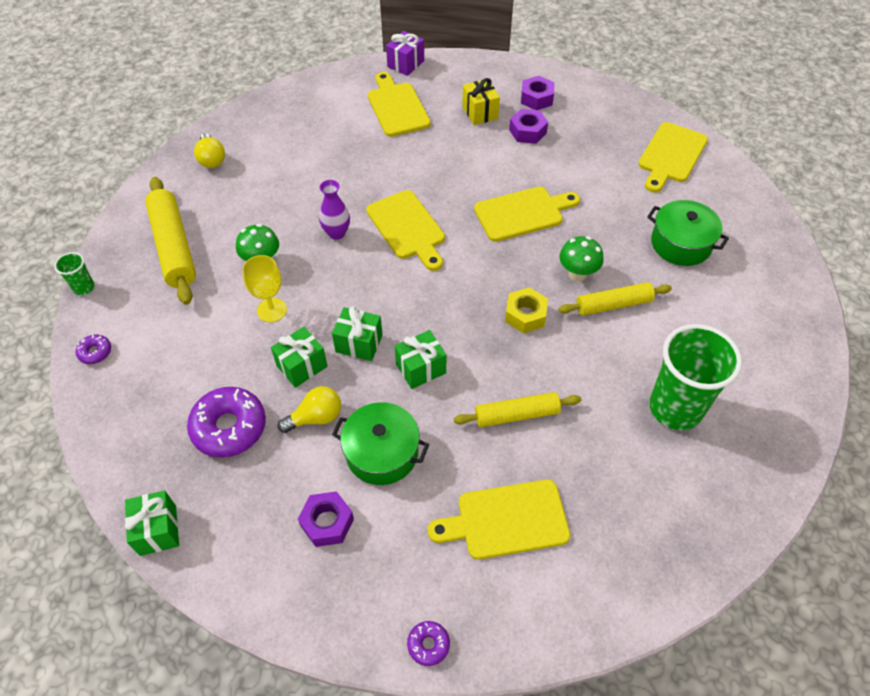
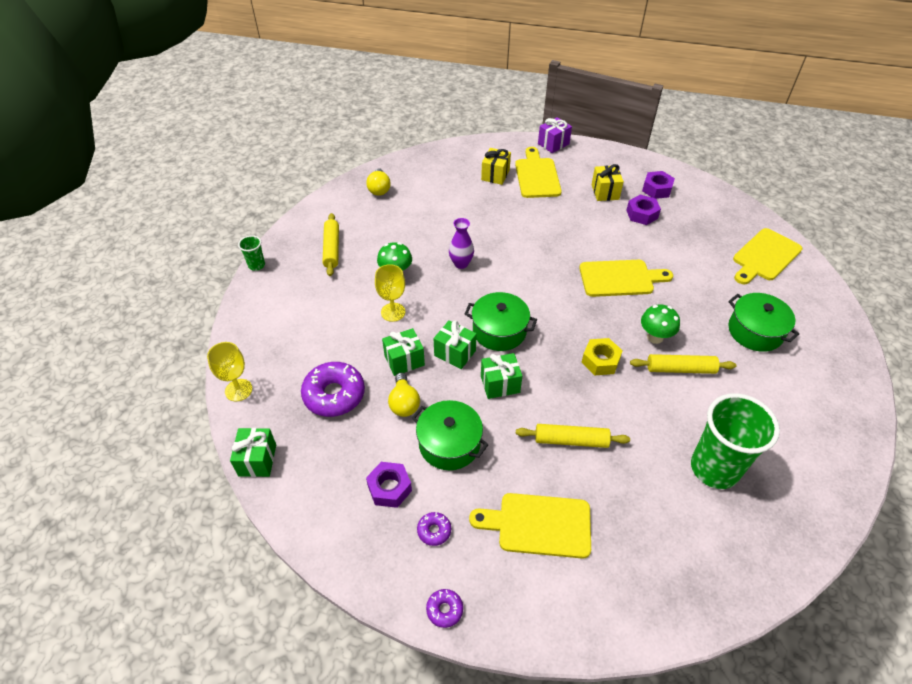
camera: 15 degrees right, 5 degrees down
purple donut [76,334,111,364] -> purple donut moved to [417,512,451,546]
yellow rolling pin [145,177,196,305] -> yellow rolling pin [323,213,339,276], size x0.63
yellow light bulb [278,386,341,433] -> yellow light bulb turned 90 degrees clockwise [388,373,420,417]
yellow cutting board [366,190,445,271] -> none
none -> yellow goblet [207,342,252,401]
none -> green pot [465,292,537,351]
none -> yellow gift [481,148,511,185]

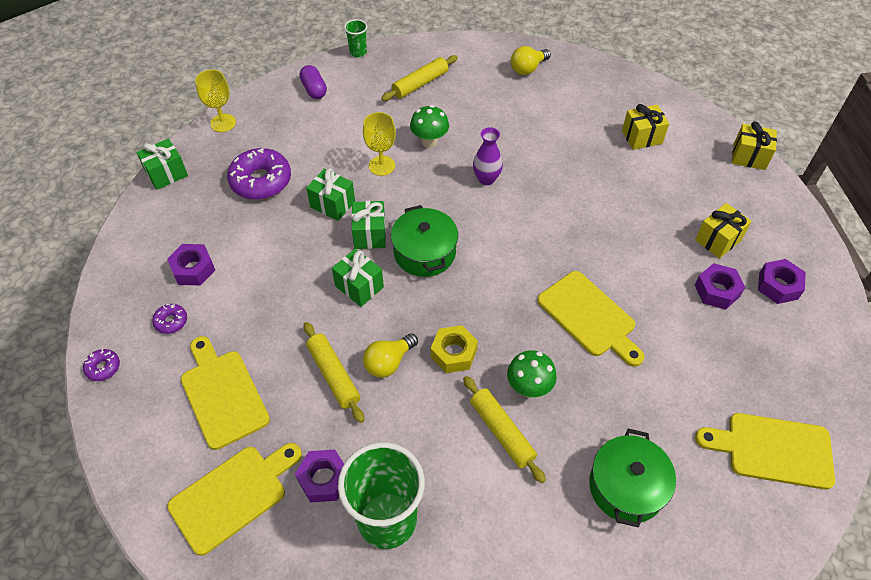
camera: 55 degrees right, 5 degrees up
yellow light bulb [388,373,420,417] -> yellow light bulb moved to [363,333,418,378]
green pot [412,400,488,470] -> none
yellow cutting board [515,147,562,198] -> yellow cutting board moved to [167,443,302,556]
purple gift [538,117,572,153] -> yellow gift [732,121,777,170]
none -> purple nut [295,450,344,503]
none -> purple capsule [300,65,327,99]

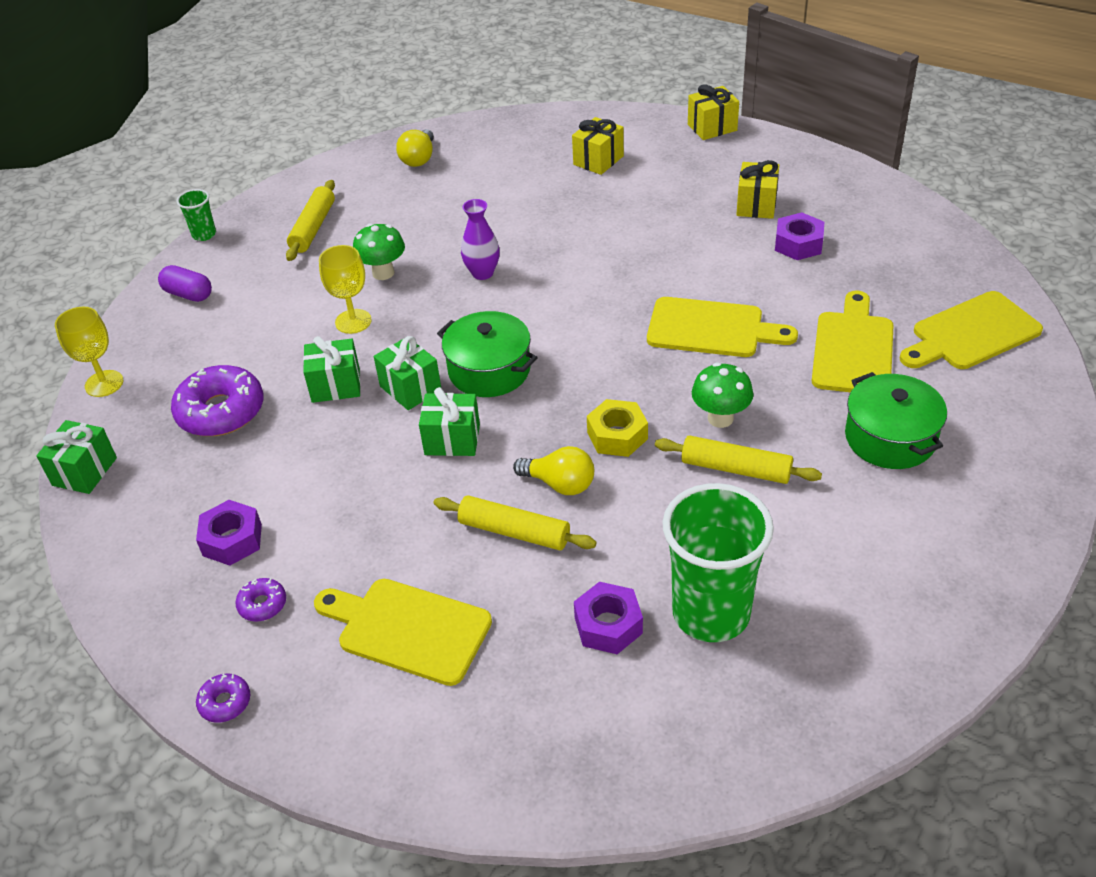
camera: 35 degrees left, 10 degrees down
yellow cutting board [167,443,302,556] -> yellow cutting board moved to [812,291,894,392]
yellow light bulb [363,333,418,378] -> yellow light bulb turned 75 degrees counterclockwise [513,446,594,495]
purple nut [758,259,805,304] -> none

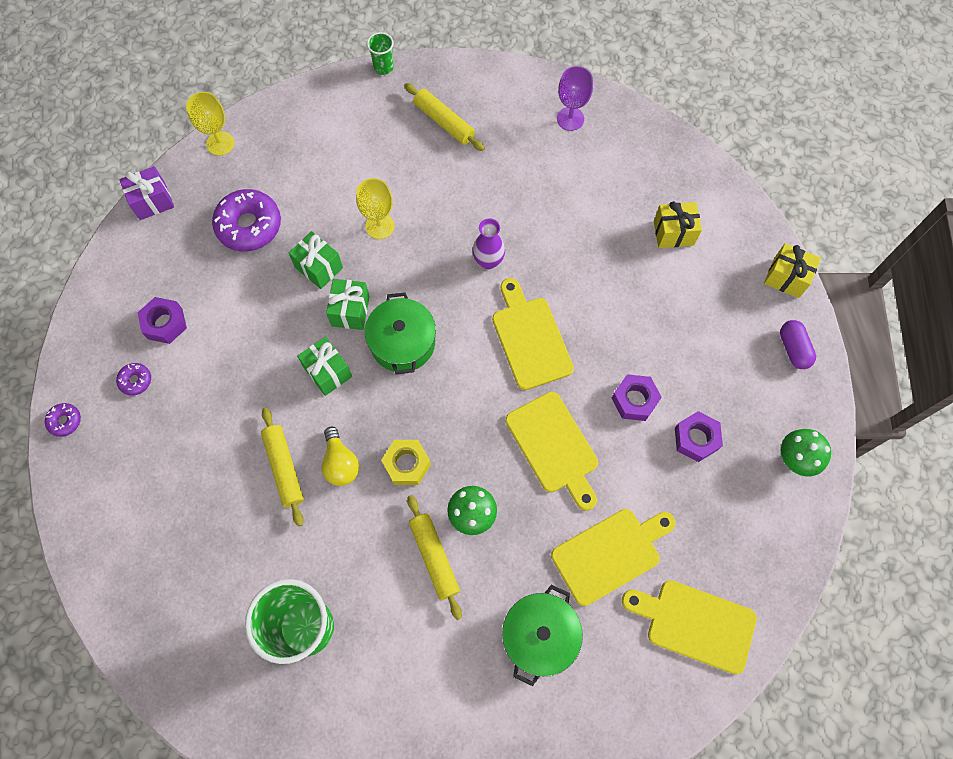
camera: 45 degrees right, 25 degrees up
green gift [36,420,117,494] -> purple gift [119,166,174,220]
purple capsule [158,265,212,302] -> purple capsule moved to [780,320,816,369]
yellow rolling pin [286,180,335,261] -> yellow rolling pin turned 75 degrees clockwise [404,83,485,151]
yellow cutting board [314,579,492,686] -> yellow cutting board moved to [492,278,574,390]
green mushroom [353,223,405,280] -> green mushroom moved to [781,429,831,476]
yellow light bulb [396,129,434,167] -> purple goblet [557,66,593,131]
purple nut [574,582,643,654] -> purple nut moved to [612,374,662,421]
yellow gift [736,160,779,219] -> none

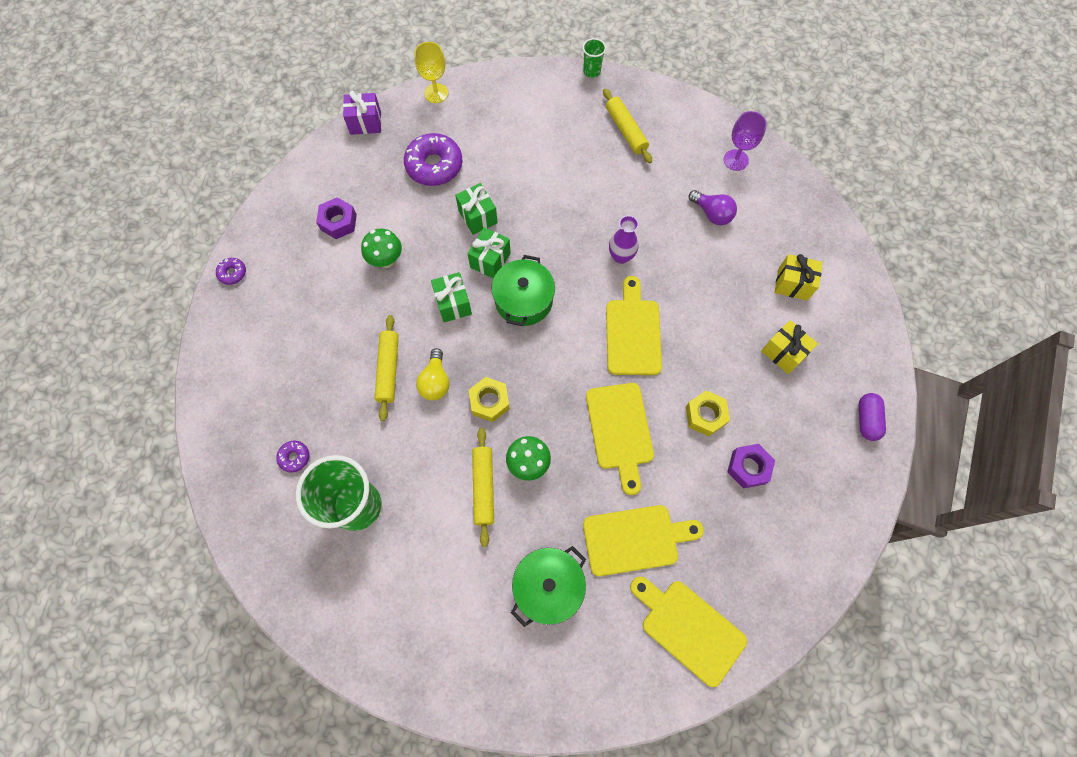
camera: 20 degrees right, 0 degrees up
purple donut [116,363,151,396] -> purple donut moved to [276,441,309,473]
yellow goblet [356,178,394,239] -> none
purple nut [612,374,662,421] -> yellow nut [686,390,730,436]
yellow gift [764,243,821,298] -> yellow gift moved to [761,320,818,374]
green mushroom [781,429,831,476] -> green mushroom moved to [361,228,402,268]
none -> purple light bulb [689,190,737,225]

